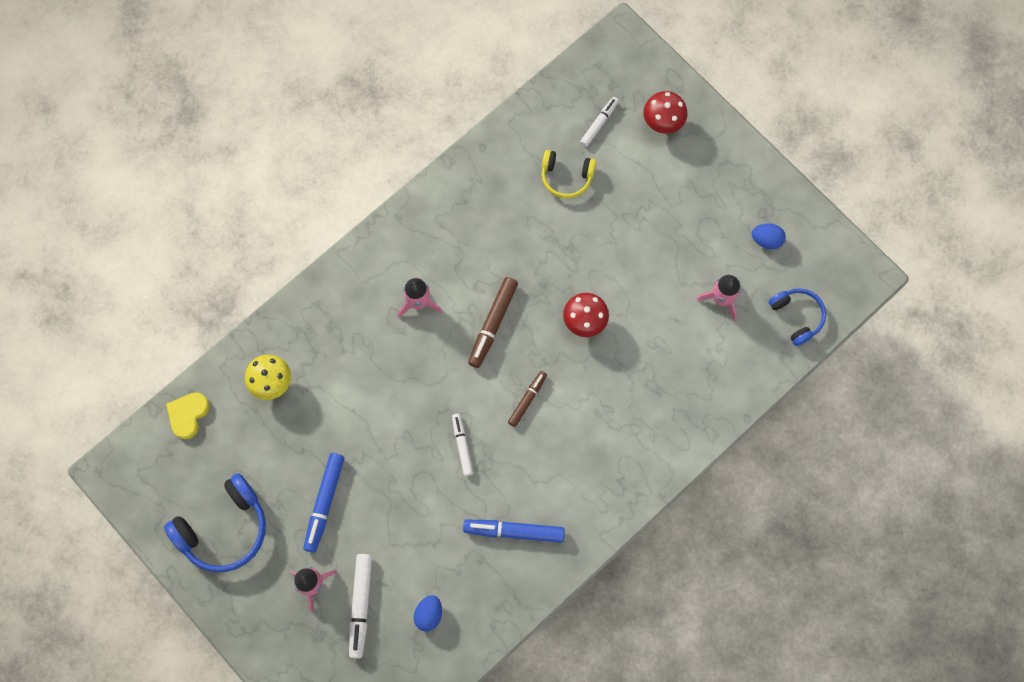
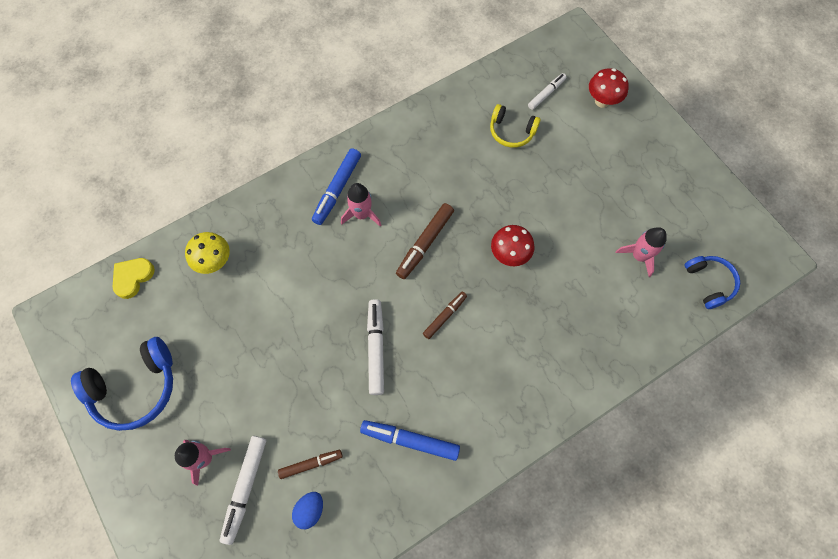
camera: 10 degrees right, 5 degrees down
blue marker [303,453,345,553] -> blue marker moved to [312,148,361,225]
white marker [452,413,473,476] -> white marker [367,299,384,395], size x1.57
blue egg [752,223,786,249] -> none
none -> brown marker [278,450,343,479]

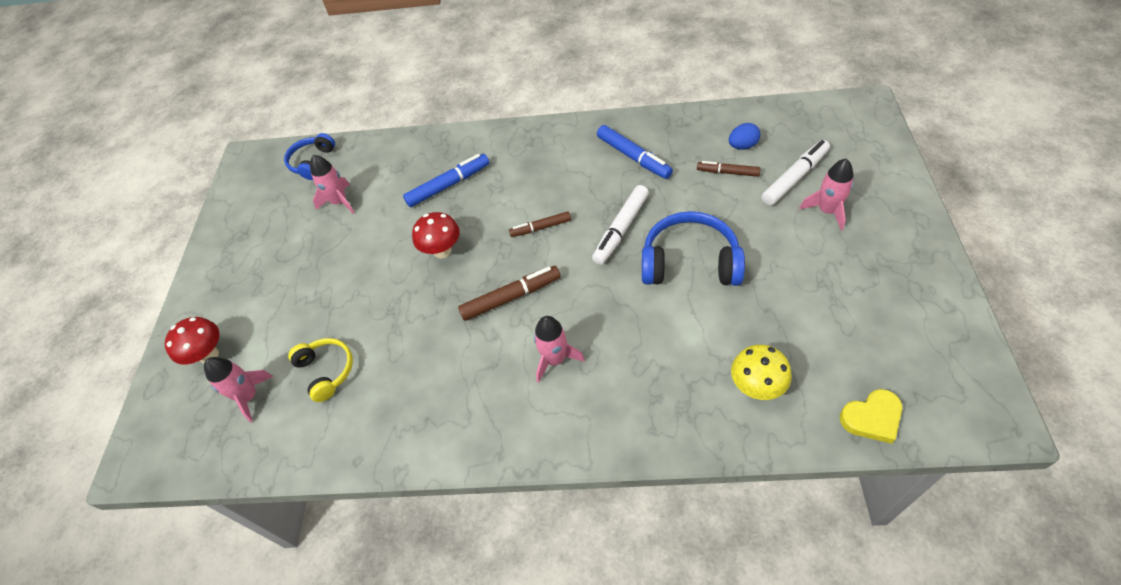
camera: 140 degrees left, 15 degrees down
blue headphones [71,337,173,431] -> blue headphones moved to [642,211,745,286]
blue marker [312,148,361,225] -> blue marker moved to [403,154,489,207]
white marker [528,73,566,110] -> pink rocket [204,357,273,423]

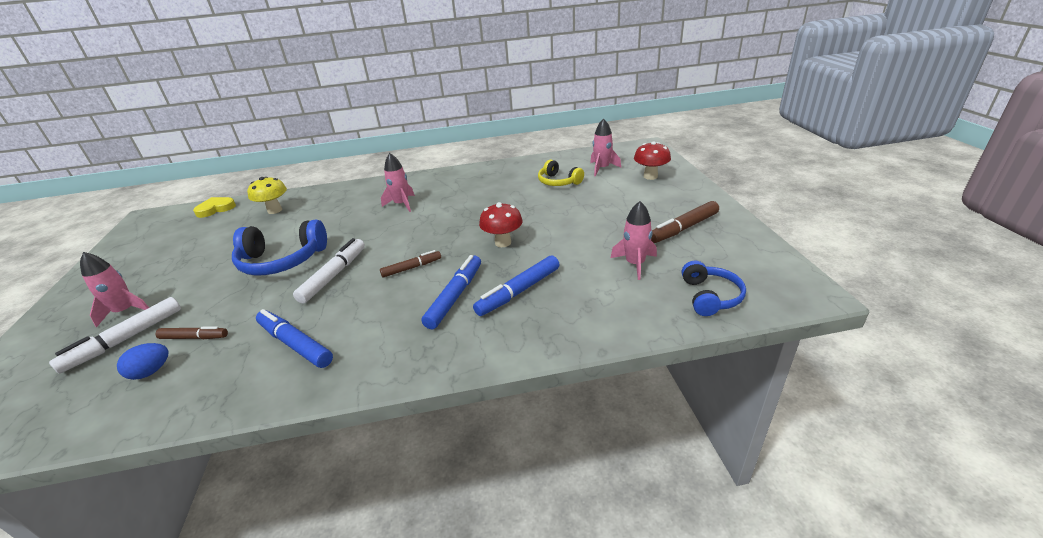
camera: 165 degrees right, 20 degrees down
brown marker [458,266,561,321] -> brown marker moved to [651,201,719,243]
none -> blue marker [422,255,481,329]

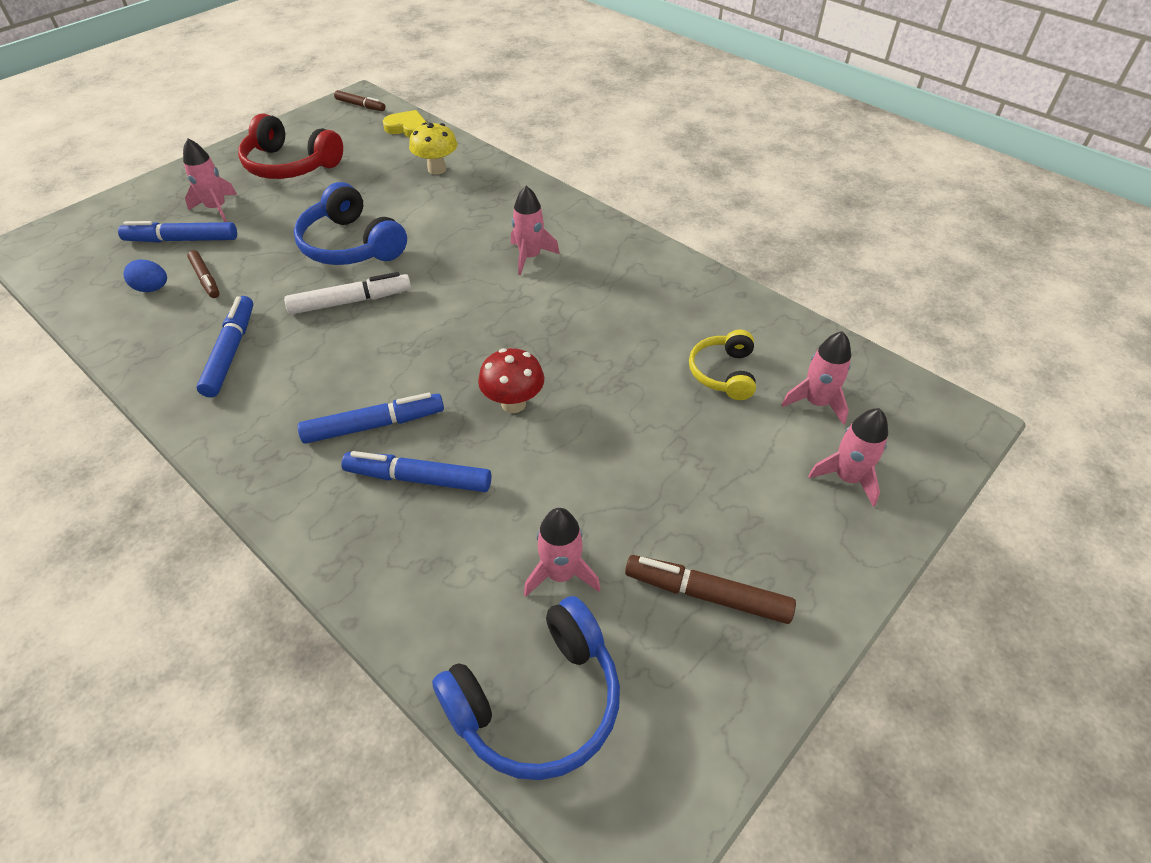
camera: 50 degrees right, 15 degrees up
white marker [49,297,181,373] -> blue marker [118,221,237,242]
brown marker [380,250,441,277] -> brown marker moved to [334,90,385,111]
red mushroom [634,141,671,180] -> pink rocket [808,408,888,507]
blue headphones [682,261,746,316] -> blue headphones [432,596,620,780], size x1.63
none -> red headphones [238,114,343,179]

